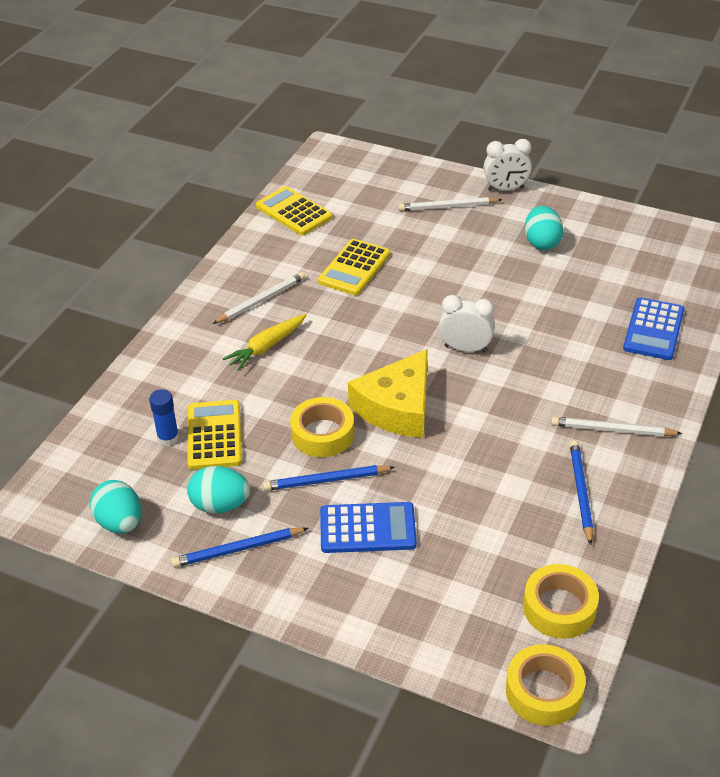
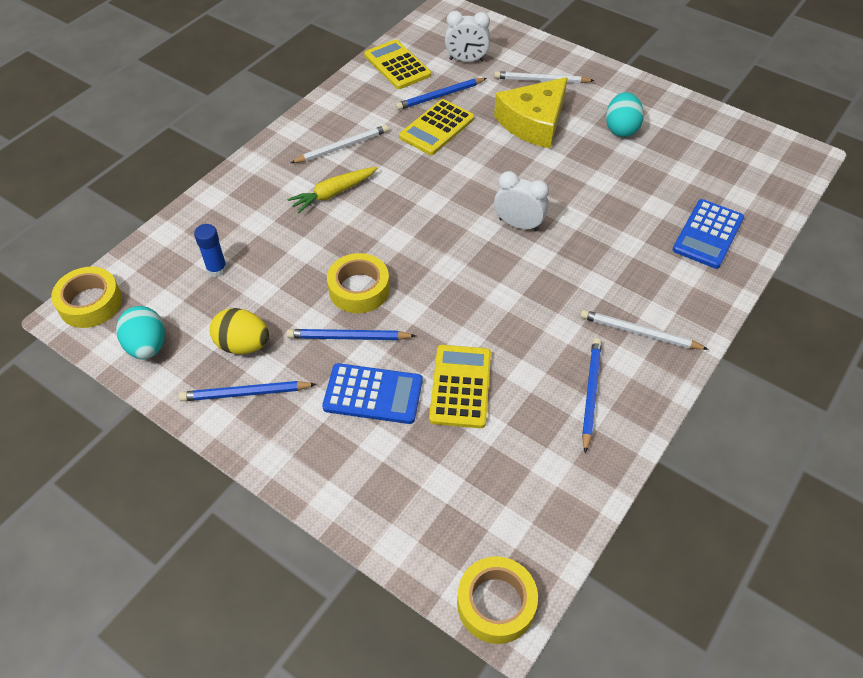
camera: 10 degrees right, 10 degrees up
yellow calculator [187,400,242,470] -> yellow calculator moved to [429,345,491,428]
turquoise egg [187,466,250,513] -> yellow egg [210,308,269,354]
yellow cheese [348,349,428,438] -> yellow cheese moved to [494,77,568,149]
white clock [483,139,532,191] -> white clock moved to [445,11,490,62]
yellow tape [523,564,599,639] -> yellow tape moved to [51,267,122,328]
none -> blue pencil [396,78,487,110]

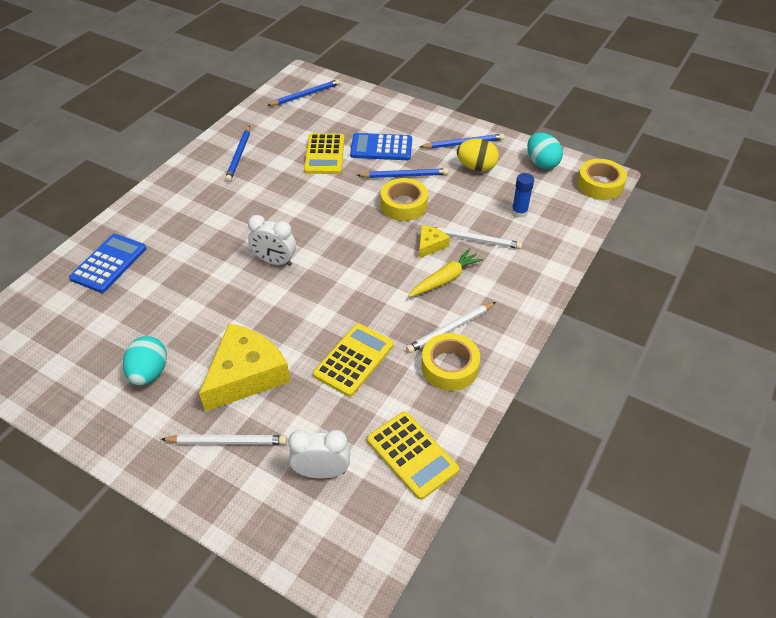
camera: 175 degrees right, 5 degrees down
blue pencil [396,78,487,110] -> blue pencil moved to [267,79,340,106]
yellow tape [457,556,538,644] -> yellow tape moved to [422,333,480,391]
white pencil [580,310,709,350] -> white pencil moved to [434,227,522,249]
none -> yellow cheese [419,225,450,258]

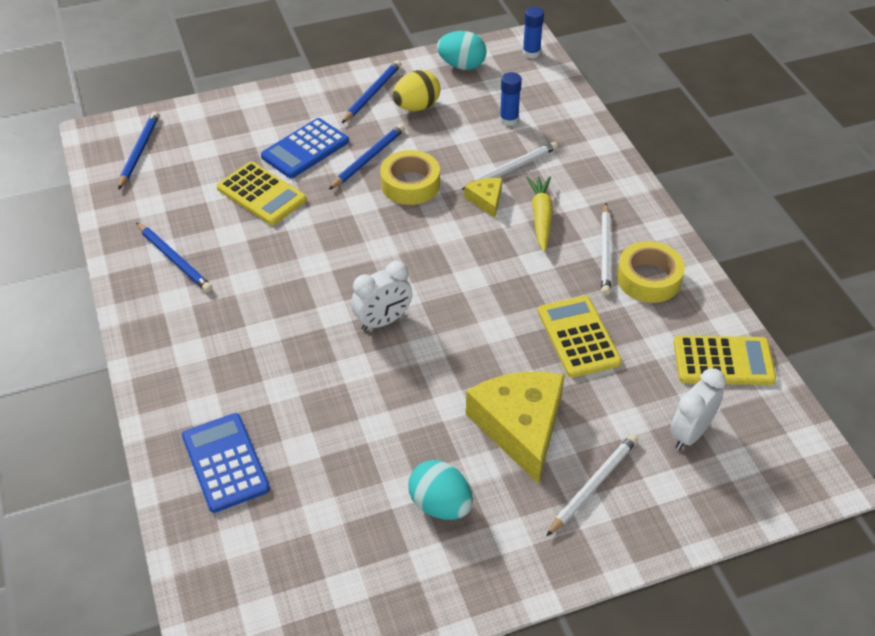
camera: 50 degrees left, 0 degrees up
yellow tape [577,159,627,200] -> blue glue stick [523,7,544,58]

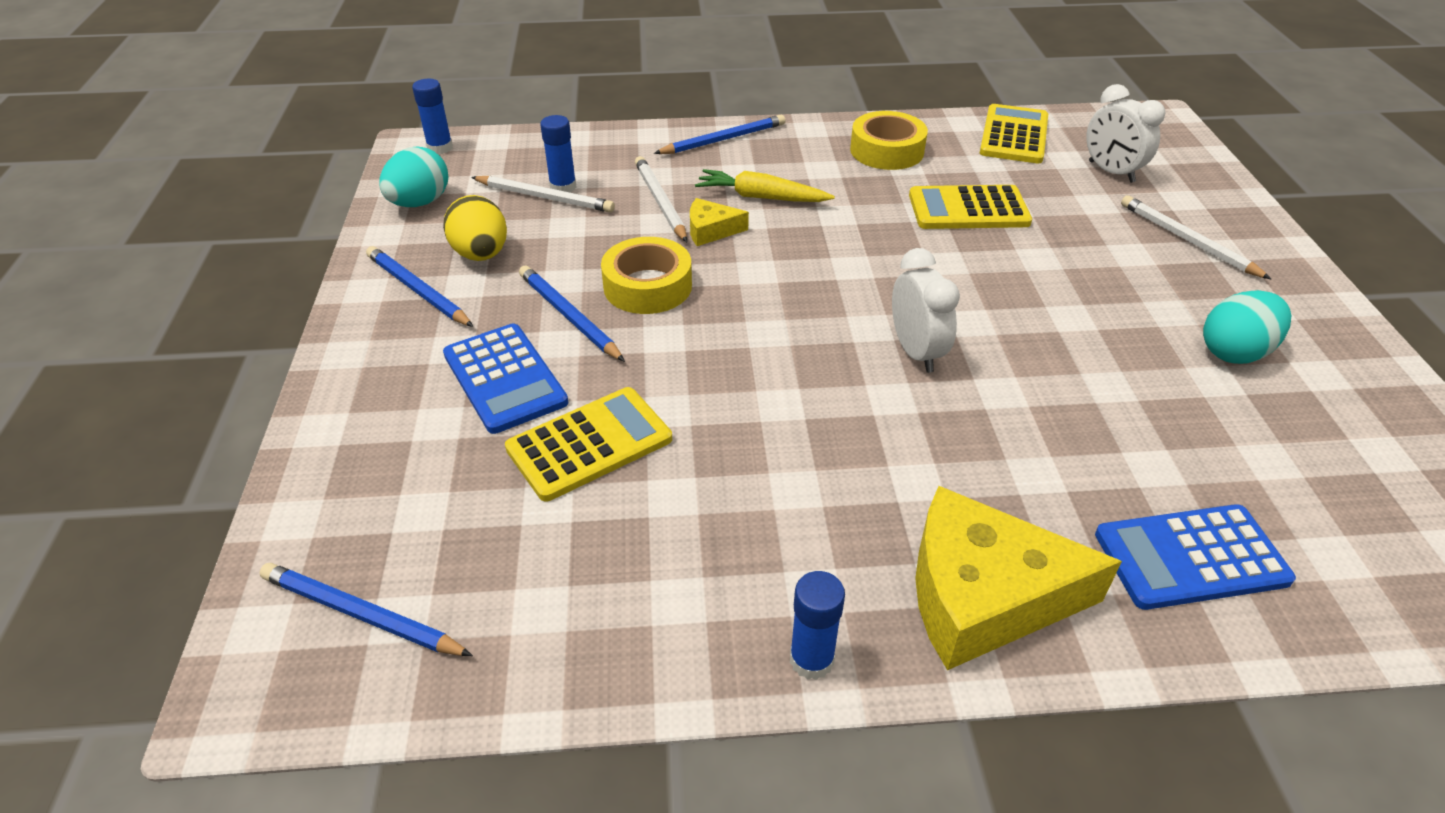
camera: 75 degrees left, 5 degrees down
blue pencil [136,222,213,292] -> blue pencil moved to [654,115,785,154]
yellow cheese [466,372,565,484] -> yellow cheese moved to [915,486,1122,670]
white pencil [601,203,611,295] -> white pencil moved to [471,176,615,213]
none -> blue glue stick [790,571,845,680]

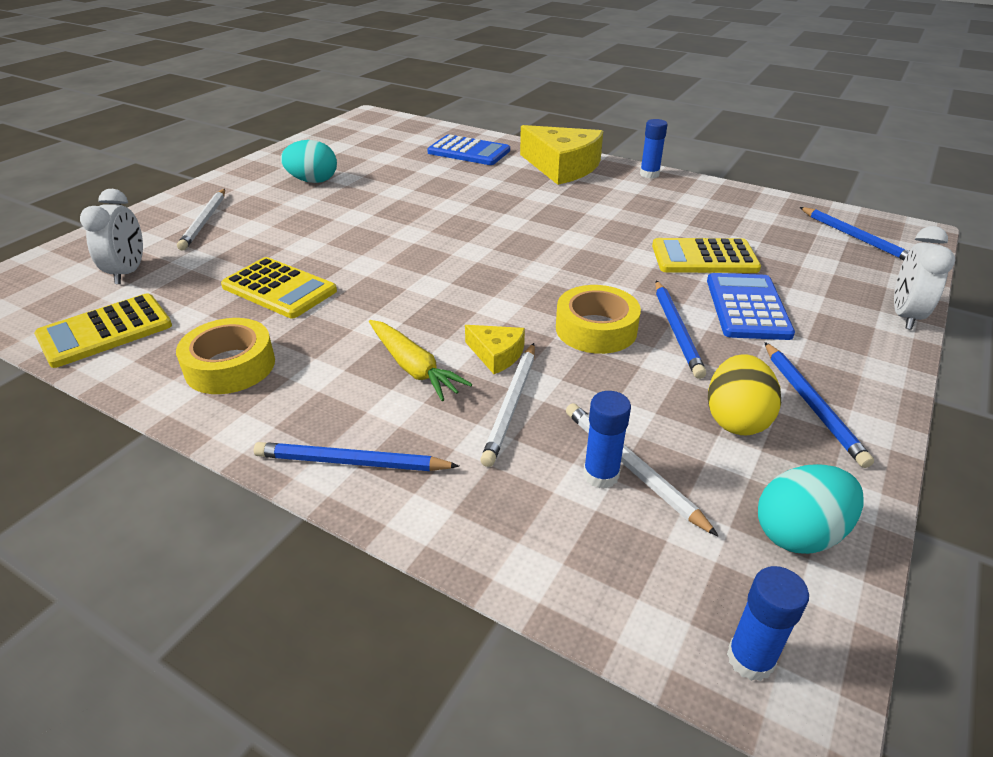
camera: 145 degrees left, 5 degrees down
white clock [892,248,960,373] -> white clock moved to [894,226,955,330]

